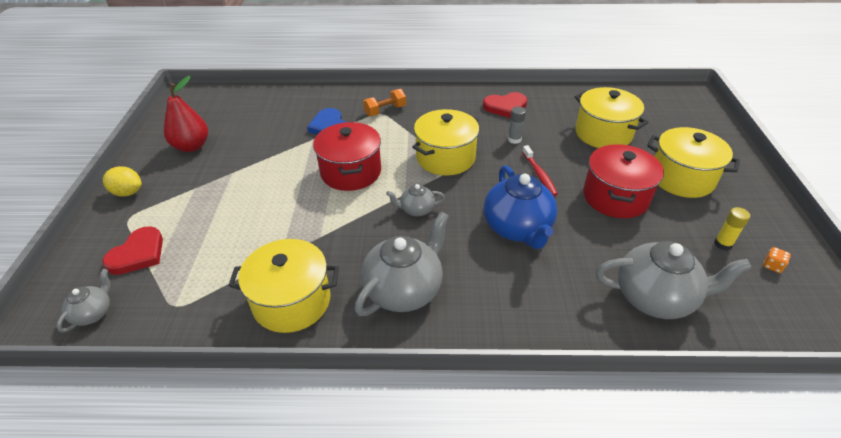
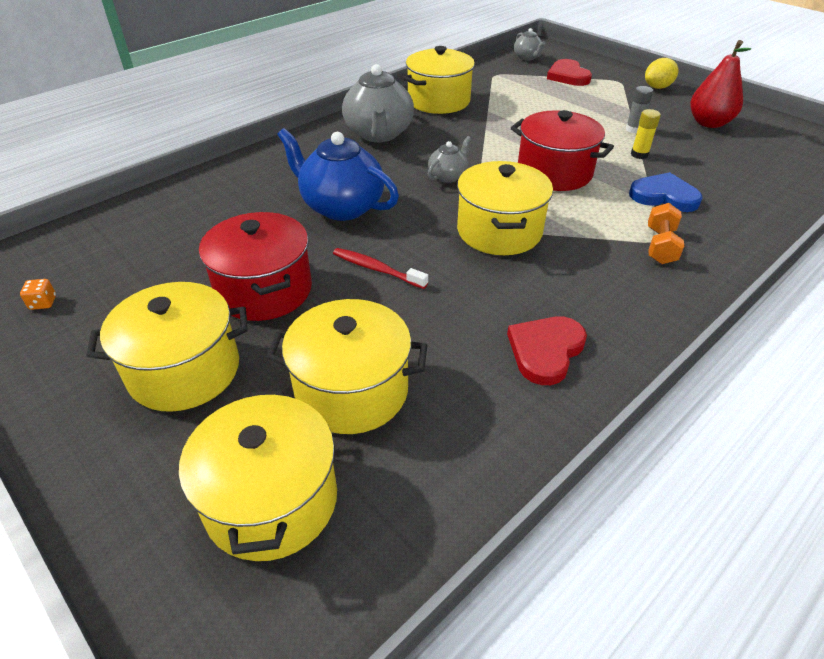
camera: 135 degrees right, 0 degrees up
grey glue stick [508,106,526,144] -> grey glue stick moved to [626,86,653,133]
grey teapot [596,241,751,319] -> none
yellow glue stick [714,207,750,251] -> yellow glue stick moved to [631,109,661,159]
none -> yellow pot [179,389,337,561]

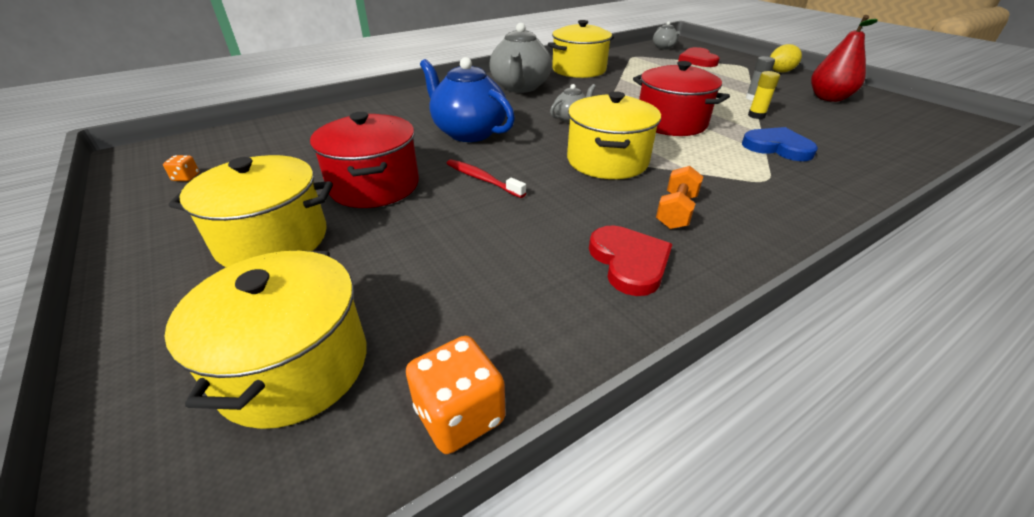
camera: 10 degrees right, 5 degrees down
yellow pot [267,299,428,434] -> none
red heart [507,316,587,385] -> red heart turned 120 degrees clockwise [589,225,672,296]
orange dumbbell [648,203,684,264] -> orange dumbbell moved to [656,166,703,229]
none -> orange dice [406,336,505,454]

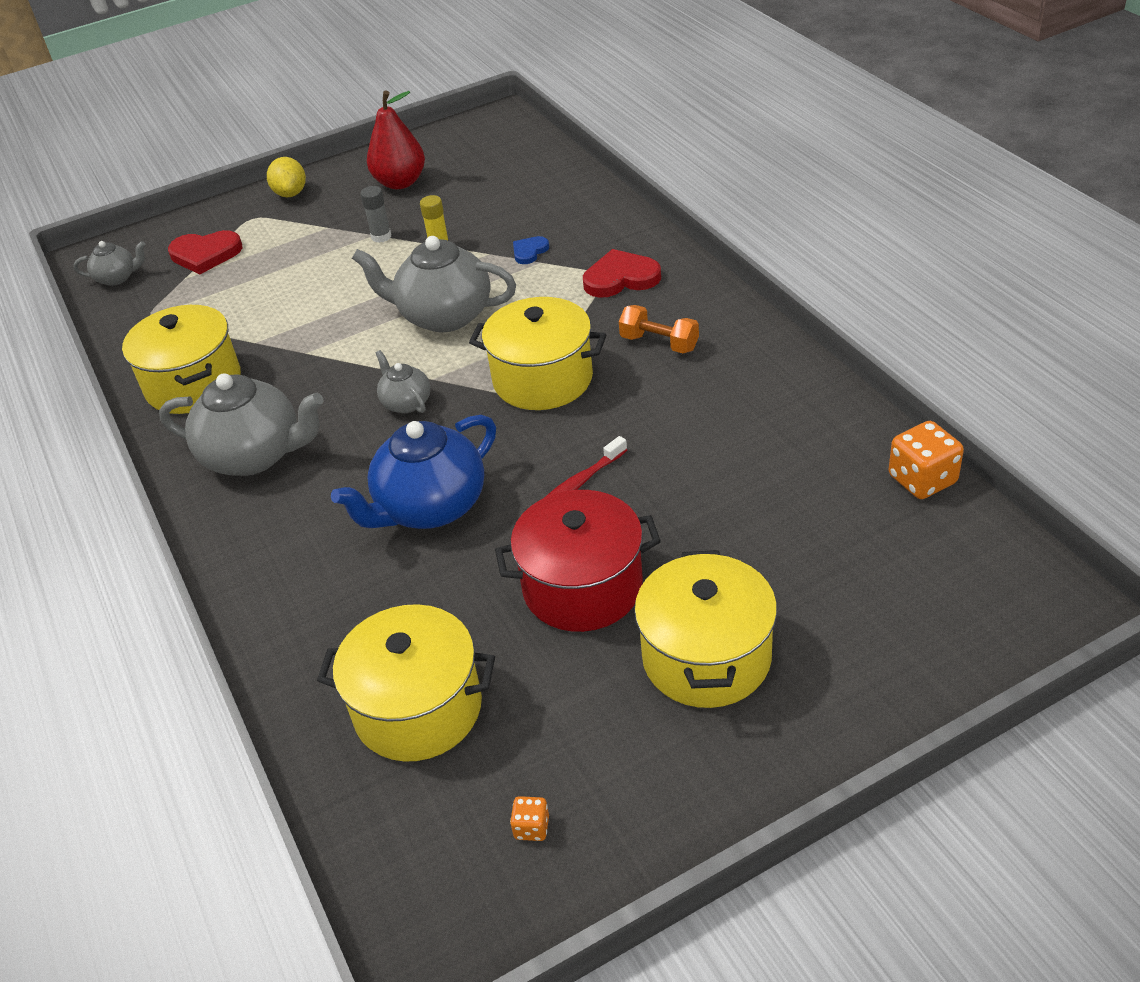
camera: 80 degrees left, 5 degrees up
yellow pot [164,250,367,429] -> yellow pot moved to [317,604,495,762]
red heart [589,225,672,296] -> red heart moved to [583,249,661,298]
red pot [633,61,730,136] -> grey teapot [352,236,516,332]
blue heart [742,127,818,161] -> blue heart [513,236,549,264], size x0.56

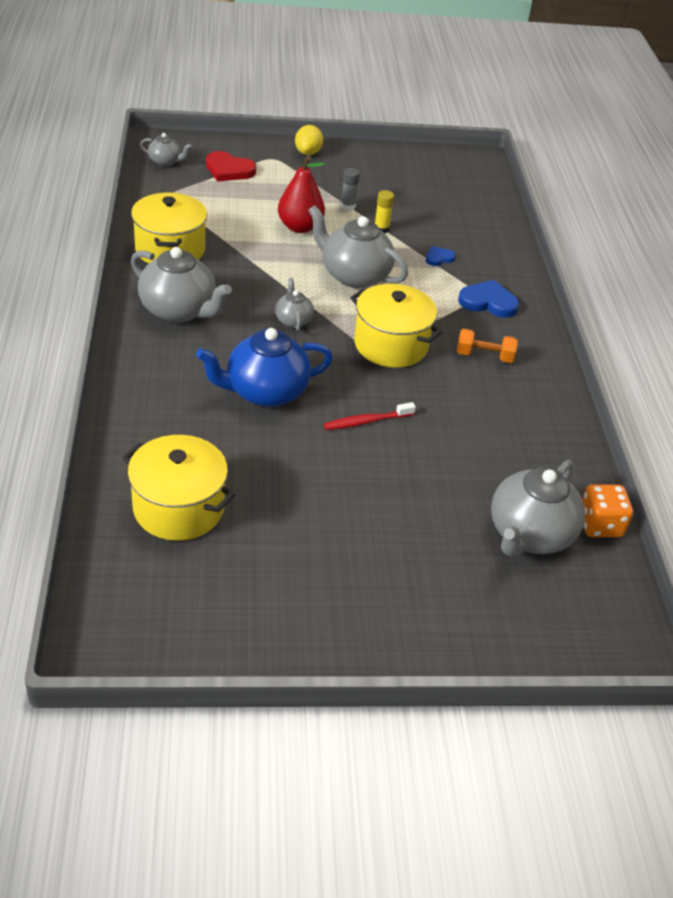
camera: 15 degrees right, 0 degrees up
red pear [367,90,425,189] -> red pear moved to [278,155,325,233]
red pot [495,490,661,632] -> none
orange dice [510,796,549,841] -> none
red heart [583,249,661,298] -> blue heart [458,280,519,318]
orange dumbbell [619,305,699,353] -> orange dumbbell turned 45 degrees counterclockwise [457,328,518,363]
yellow pot [634,550,777,708] -> none
none -> grey teapot [491,460,585,556]

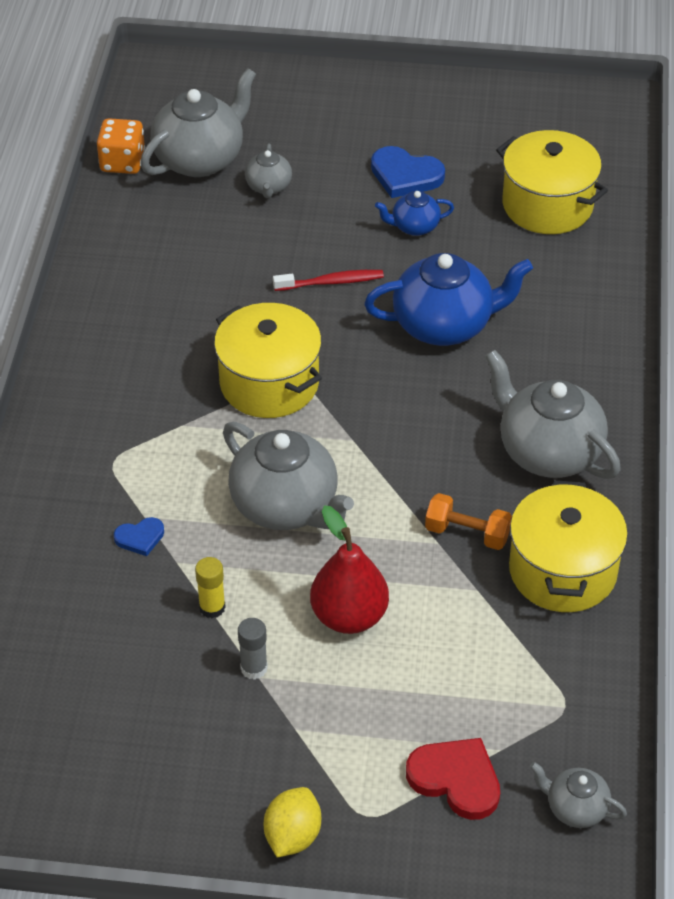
camera: 165 degrees left, 5 degrees up
grey teapot [275,278,314,331] -> grey teapot moved to [245,143,292,198]
orange dumbbell [457,328,518,363] -> orange dumbbell moved to [425,493,512,550]
blue heart [458,280,519,318] -> blue heart moved to [371,146,445,198]
none -> blue teapot [375,191,454,236]

